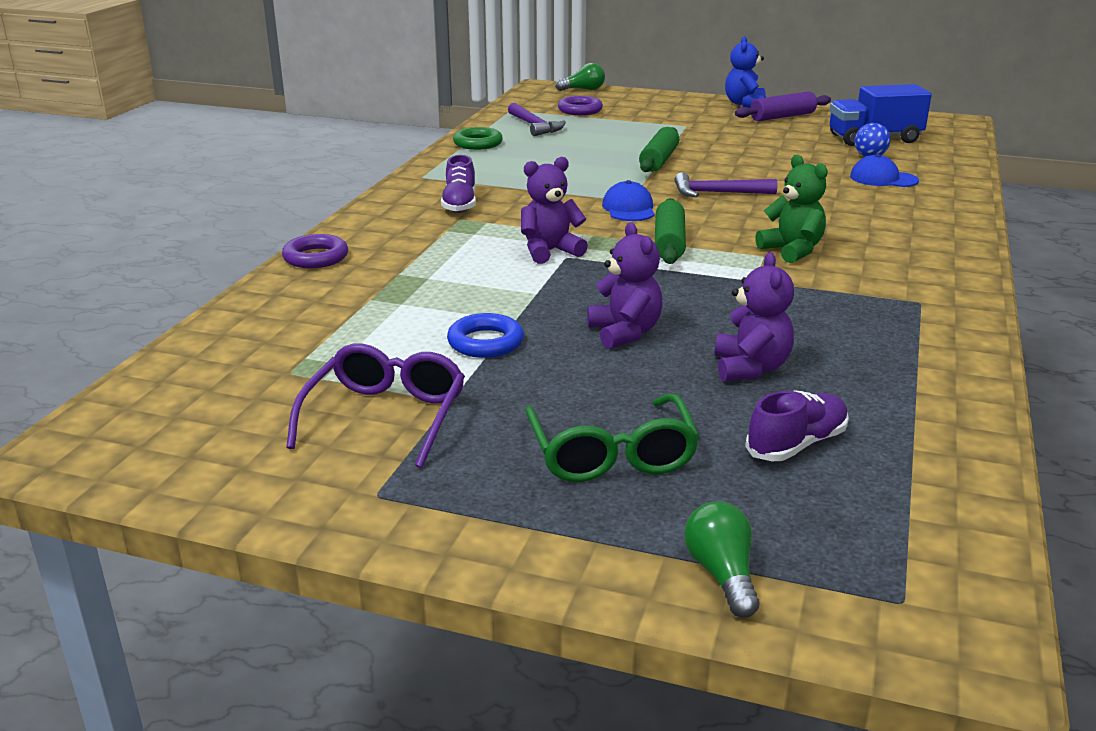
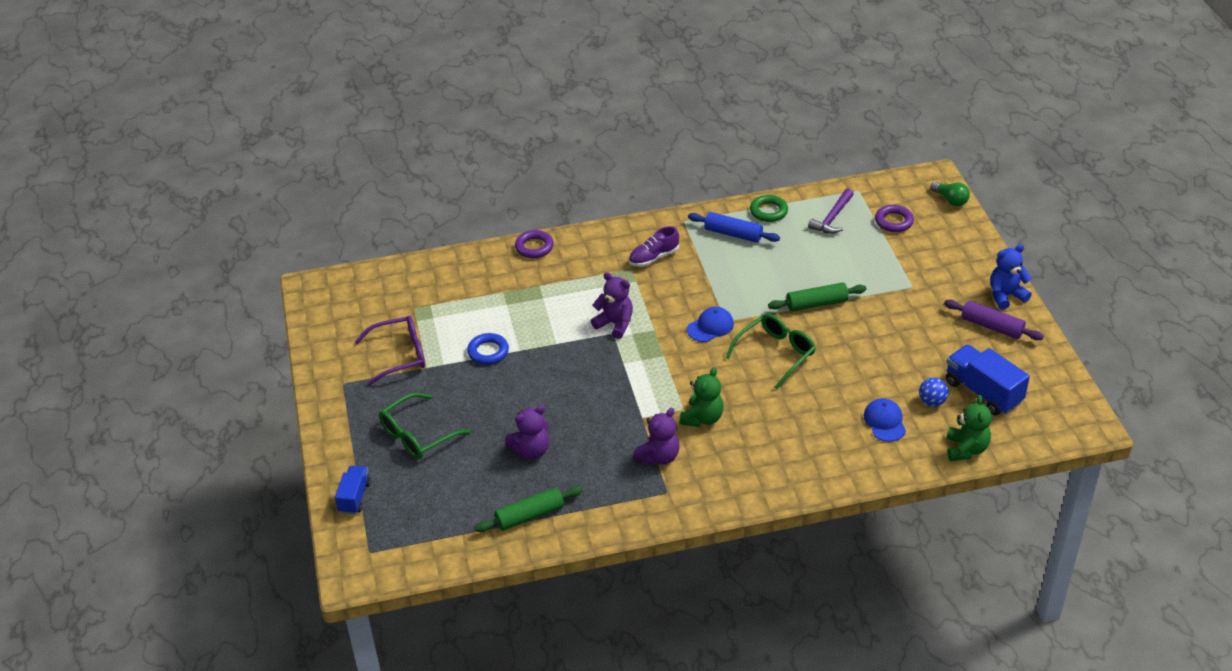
camera: 60 degrees right, 15 degrees up
purple teddy bear [587,222,662,349] -> purple teddy bear moved to [633,408,680,465]
green rolling pin [655,198,686,264] -> green rolling pin moved to [475,486,583,532]
purple hammer [674,172,778,197] -> green glasses [725,314,816,390]
green light bulb [684,501,759,618] -> blue truck [335,466,371,514]
purple shoe [745,390,849,461] -> none
none -> blue rolling pin [688,212,780,243]
none -> green teddy bear [947,395,992,461]

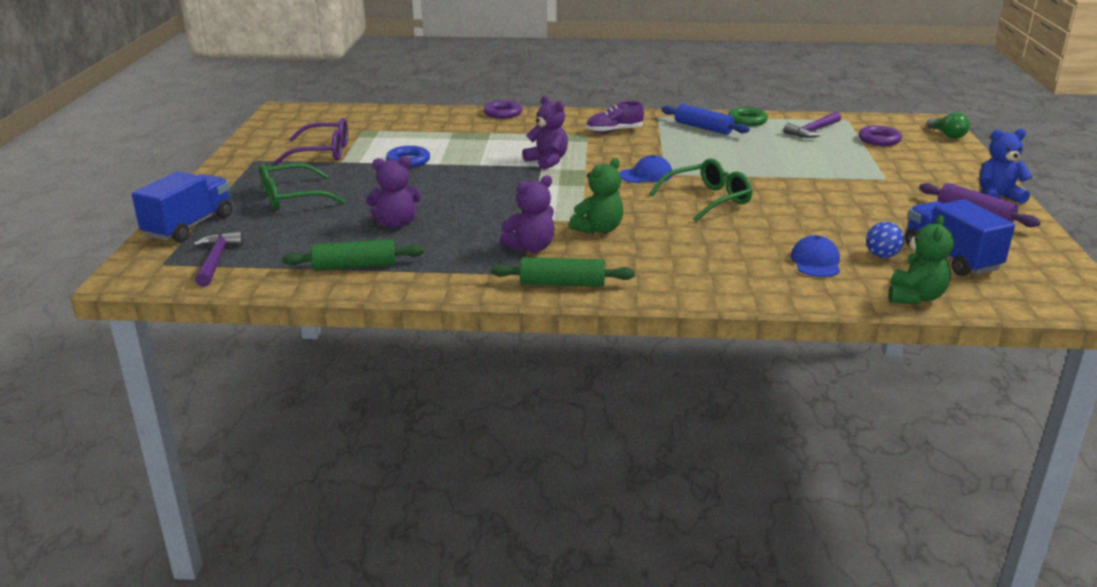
camera: 15 degrees right, 15 degrees down
blue truck [335,466,371,514] -> blue truck [132,171,232,243], size x1.65
green rolling pin [768,283,867,311] -> green rolling pin moved to [491,257,635,287]
none -> purple hammer [193,232,244,287]

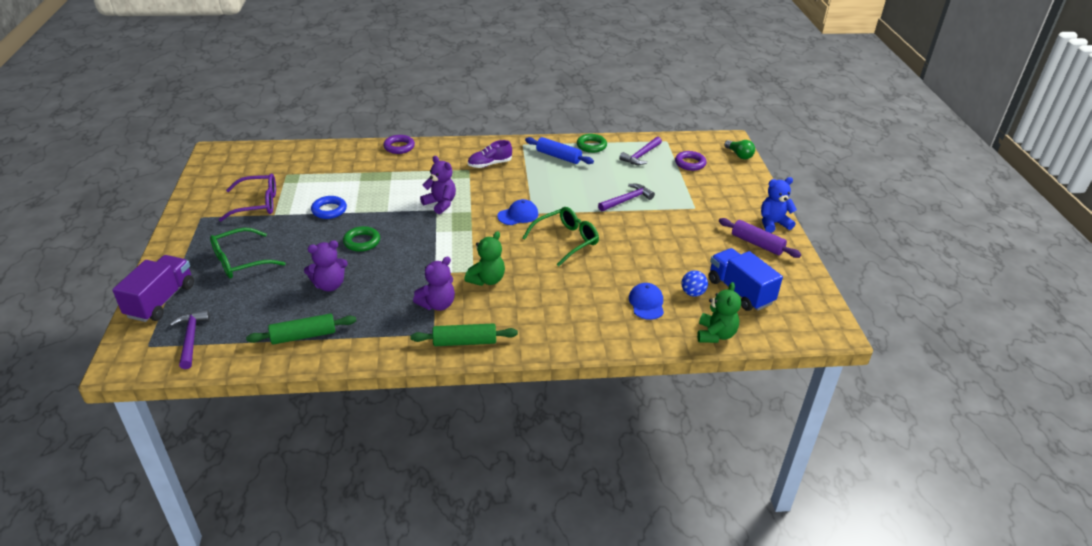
camera: 10 degrees left, 10 degrees up
blue truck [132,171,232,243] -> purple truck [112,255,194,322]
none -> green ring [343,226,380,252]
none -> purple hammer [598,184,655,211]

